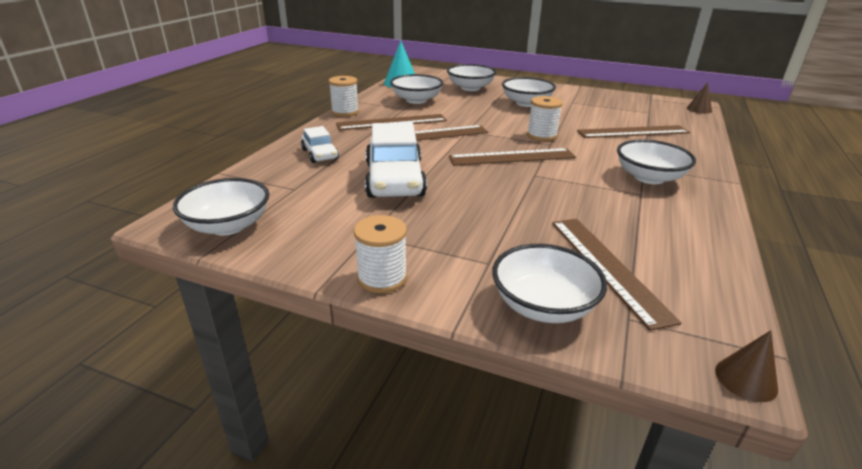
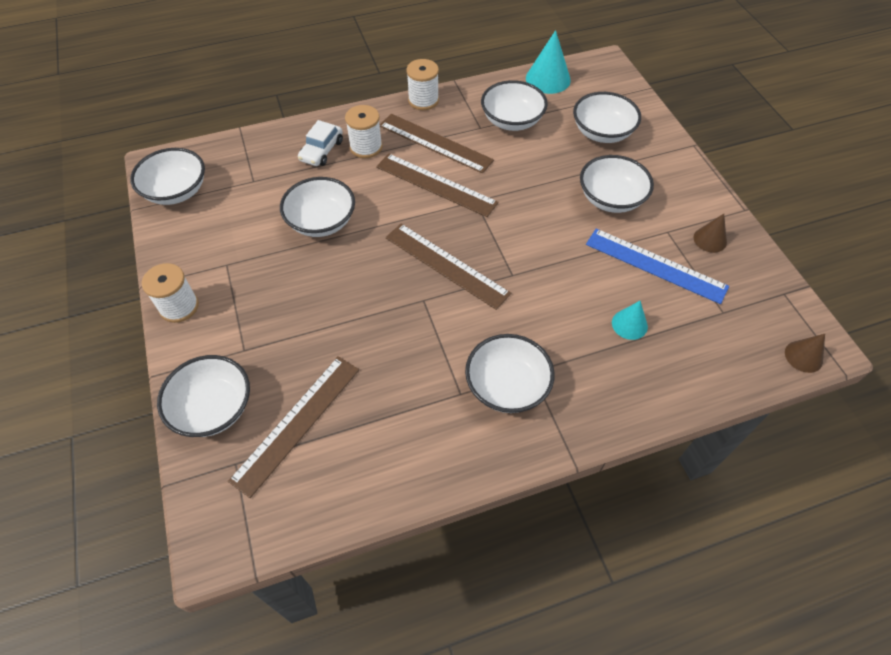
camera: 50 degrees right, 25 degrees up
white car [365,122,427,198] -> white bowl [280,177,355,237]
white spool [527,96,563,141] -> white spool moved to [345,105,382,158]
brown ruler [577,125,690,138] -> turquoise cone [612,301,648,340]
brown cone [715,330,778,402] -> brown cone moved to [693,214,727,253]
none -> blue ruler [586,228,729,304]

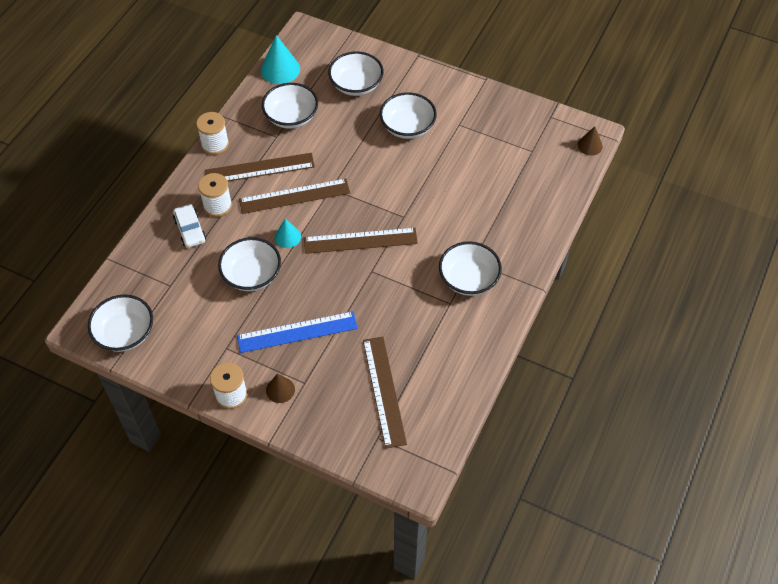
camera: 45 degrees left, 0 degrees up
white bowl [157,355,250,437] -> none
blue ruler [586,228,729,304] -> blue ruler moved to [237,311,358,353]
turquoise cone [612,301,648,340] -> turquoise cone moved to [275,218,301,248]
brown cone [693,214,727,253] -> brown cone moved to [266,374,295,403]

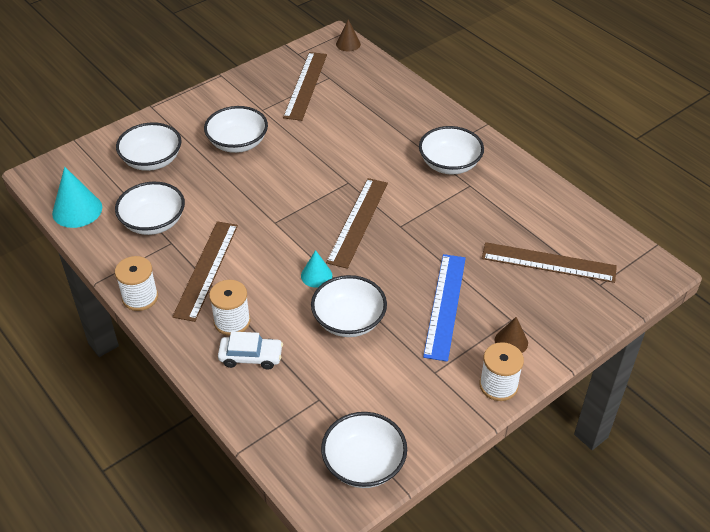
camera: 65 degrees left, 10 degrees down
brown ruler [239,179,350,214] -> brown ruler moved to [283,52,327,121]

